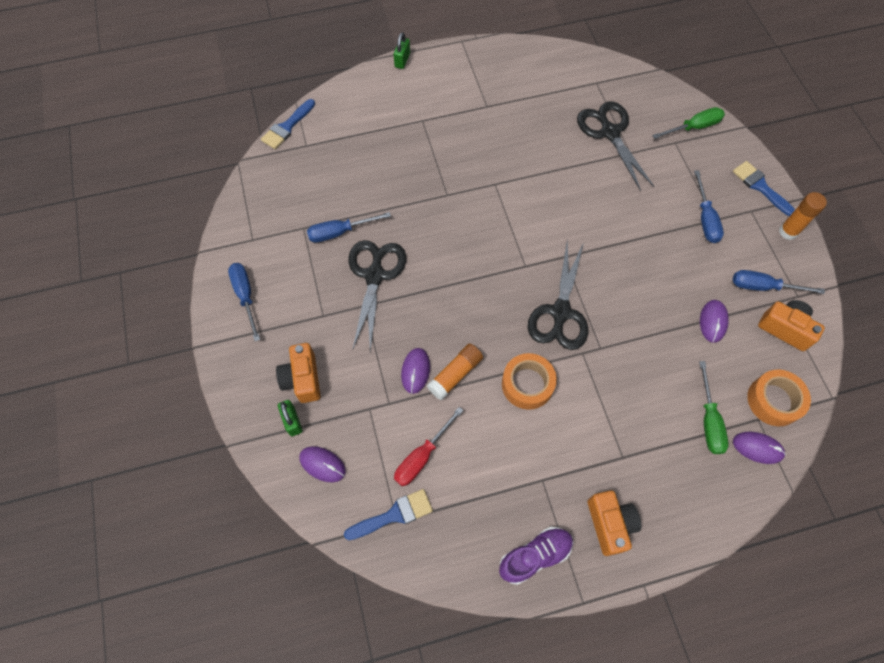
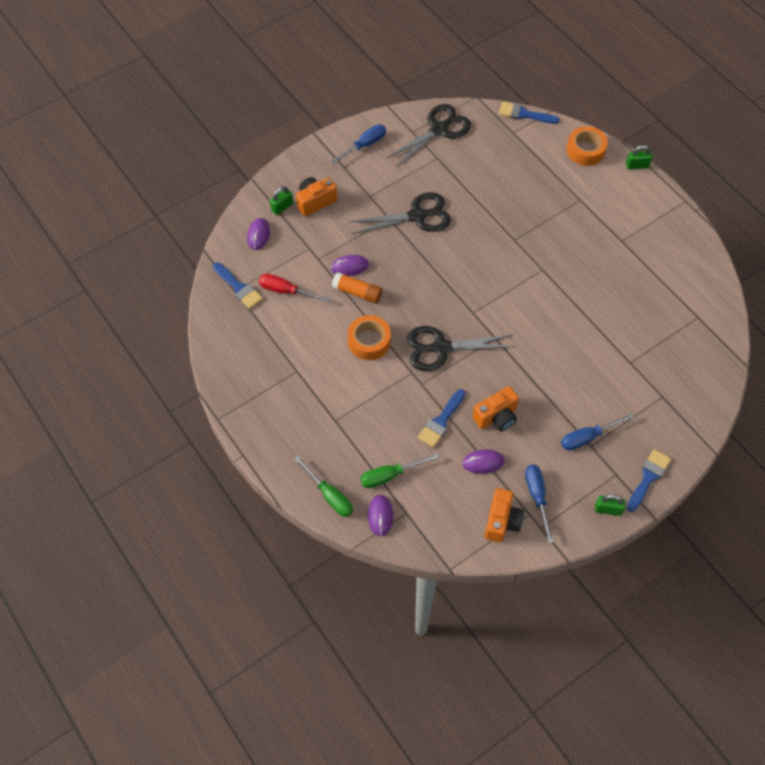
camera: 70 degrees right, 5 degrees down
blue screwdriver [307,212,391,242] -> none
purple shoe [499,527,573,585] -> none
black scissors [577,102,655,191] -> black scissors moved to [387,104,471,167]
orange camera [587,490,641,556] -> orange camera moved to [473,386,519,431]
green screwdriver [652,107,725,139] -> green screwdriver moved to [294,456,353,517]
orange tape [747,370,811,426] -> orange tape moved to [567,126,608,166]
orange glue stick [779,192,827,240] -> green padlock [595,495,626,516]
none -> blue brush [418,389,465,448]

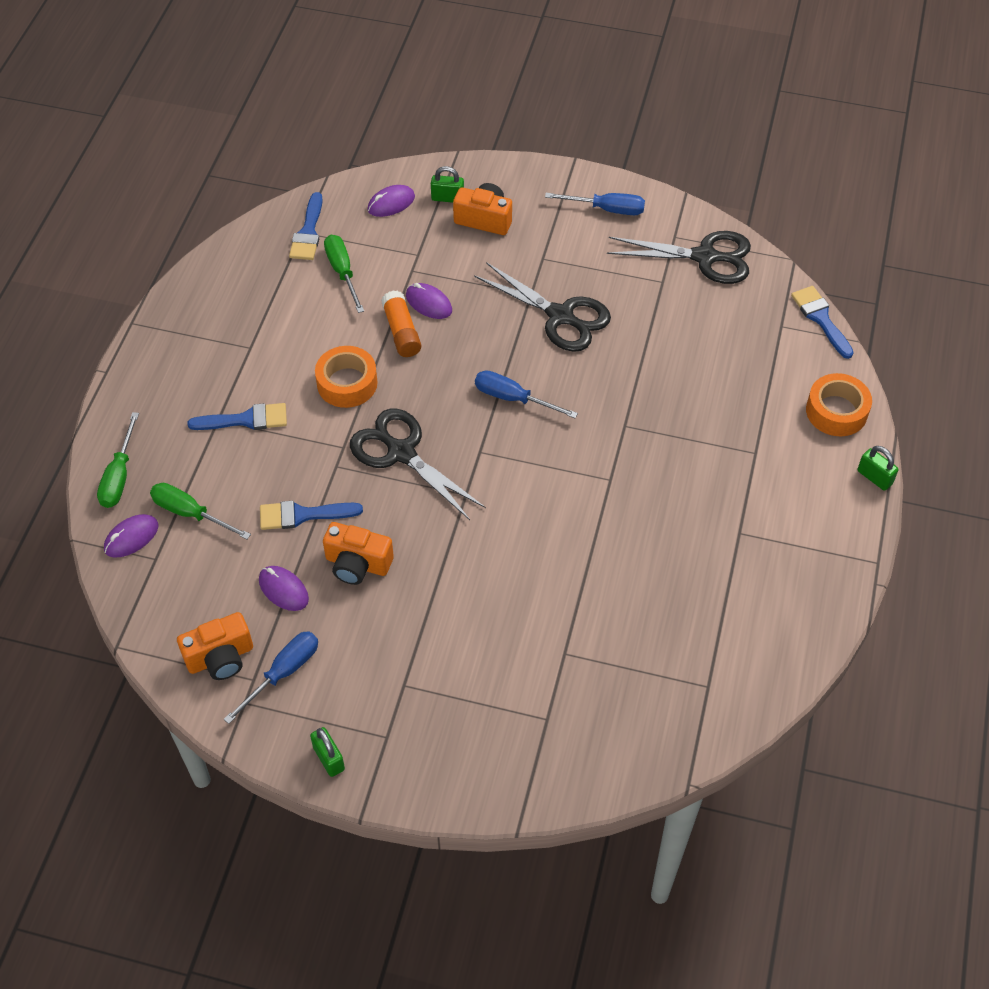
camera: 50 degrees right, 5 degrees down
red screwdriver [259,274,330,302] -> green screwdriver [324,235,364,313]
blue screwdriver [561,413,634,451] -> blue screwdriver moved to [475,370,578,418]
blue brush [627,449,671,512] -> blue brush moved to [188,403,287,430]

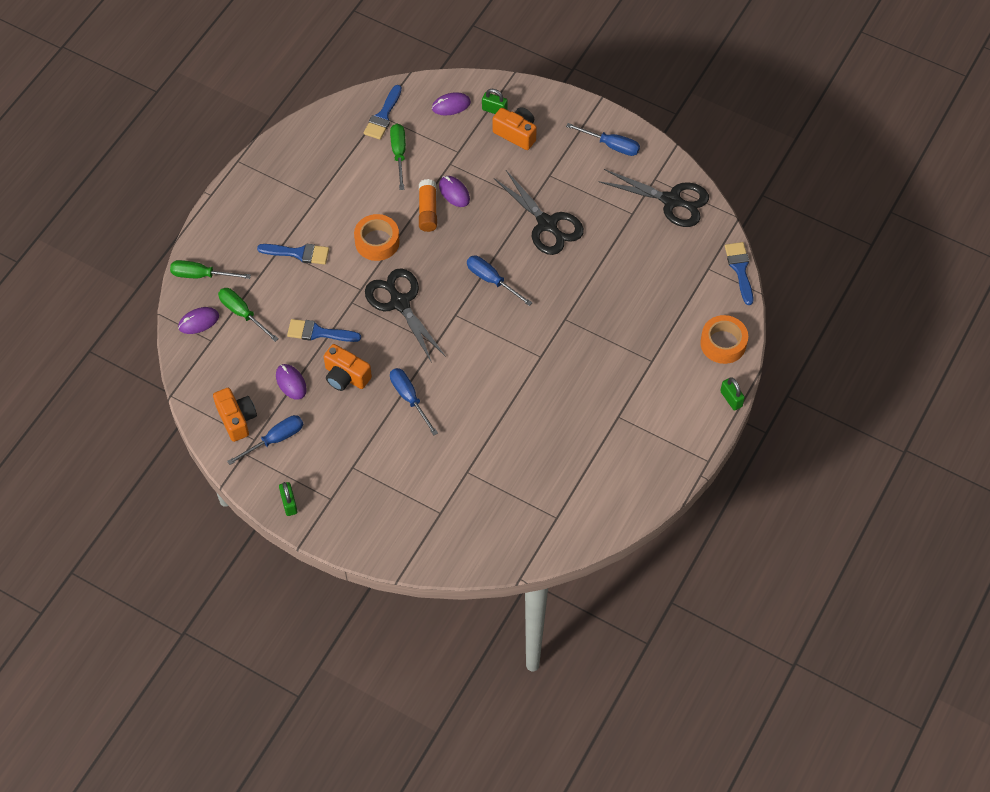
camera: 15 degrees right, 5 degrees up
green screwdriver [97,412,139,508] -> green screwdriver turned 75 degrees clockwise [170,260,251,279]
orange camera [177,612,253,680] -> orange camera turned 105 degrees counterclockwise [213,388,257,442]
none -> blue screwdriver [390,368,438,436]

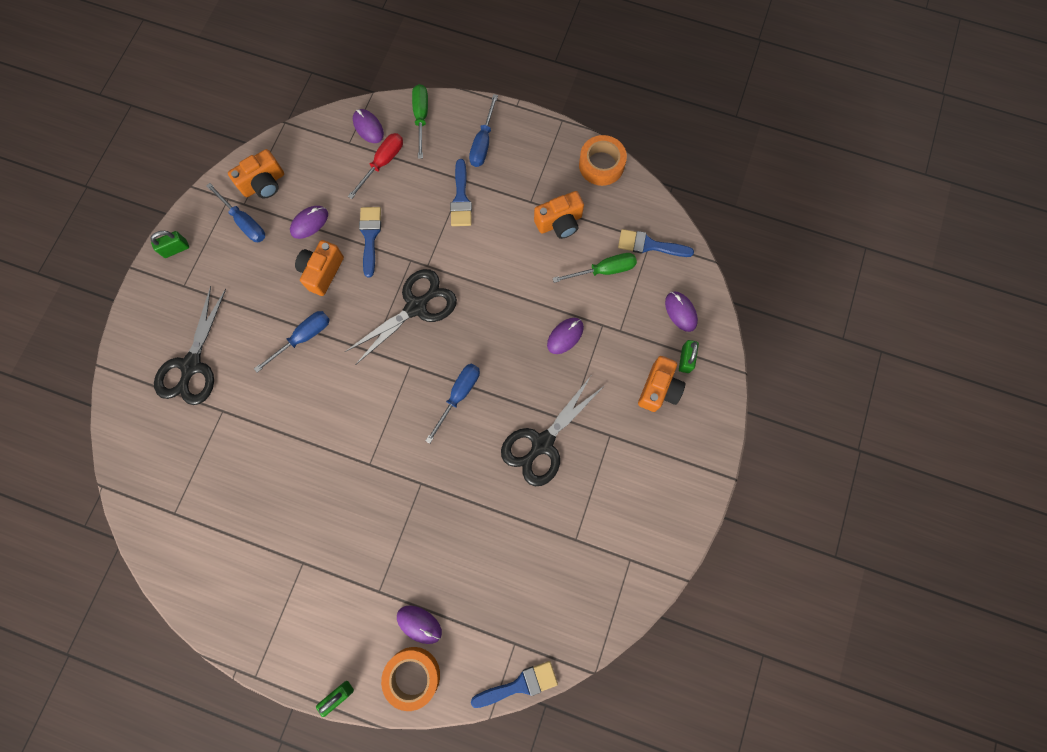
camera: 80 degrees right, 15 degrees up
green screwdriver [218,288,279,342] -> red screwdriver [348,133,403,199]
orange tape [354,214,400,261] -> orange tape moved to [579,135,627,186]
orange glue stick [419,179,437,232] -> none
blue screwdriver [566,123,640,156] -> blue screwdriver moved to [469,94,498,167]
black scissors [598,169,709,227] -> black scissors moved to [154,286,226,405]
none -> purple mouse [397,606,442,644]
none -> orange camera [534,191,584,239]

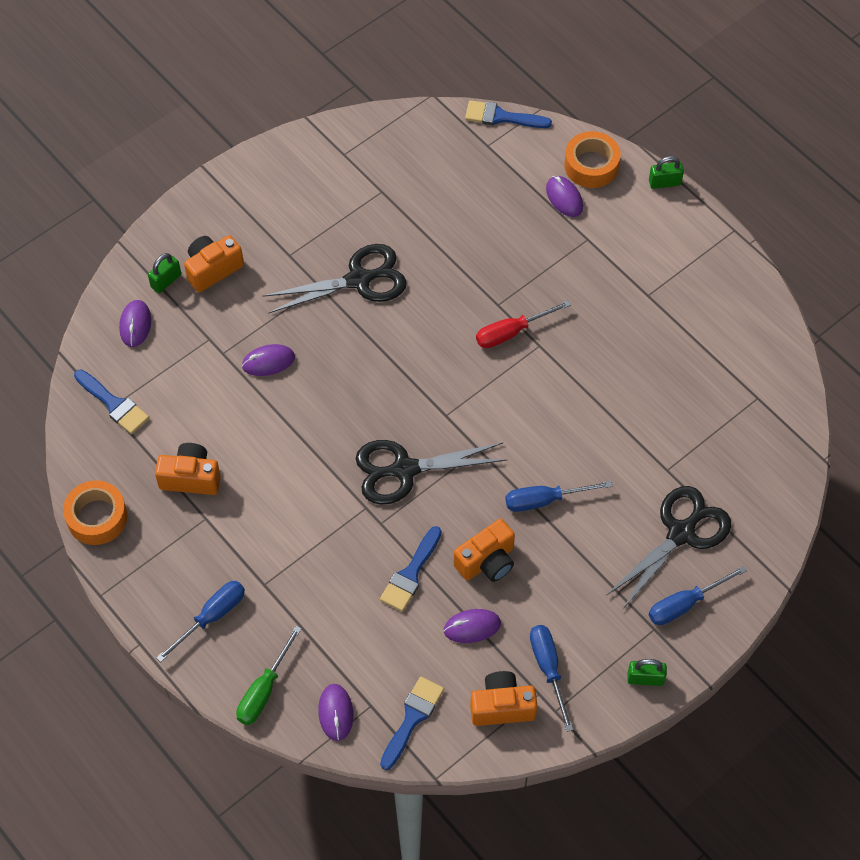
camera: 150 degrees left, 15 degrees down
red screwdriver [348,133,403,199] -> red screwdriver moved to [476,300,571,348]
blue screwdriver [425,364,480,444] -> blue screwdriver moved to [649,566,747,625]
blue brush [450,159,472,226] -> blue brush moved to [380,677,444,770]
green screwdriver [553,253,637,283] -> none

